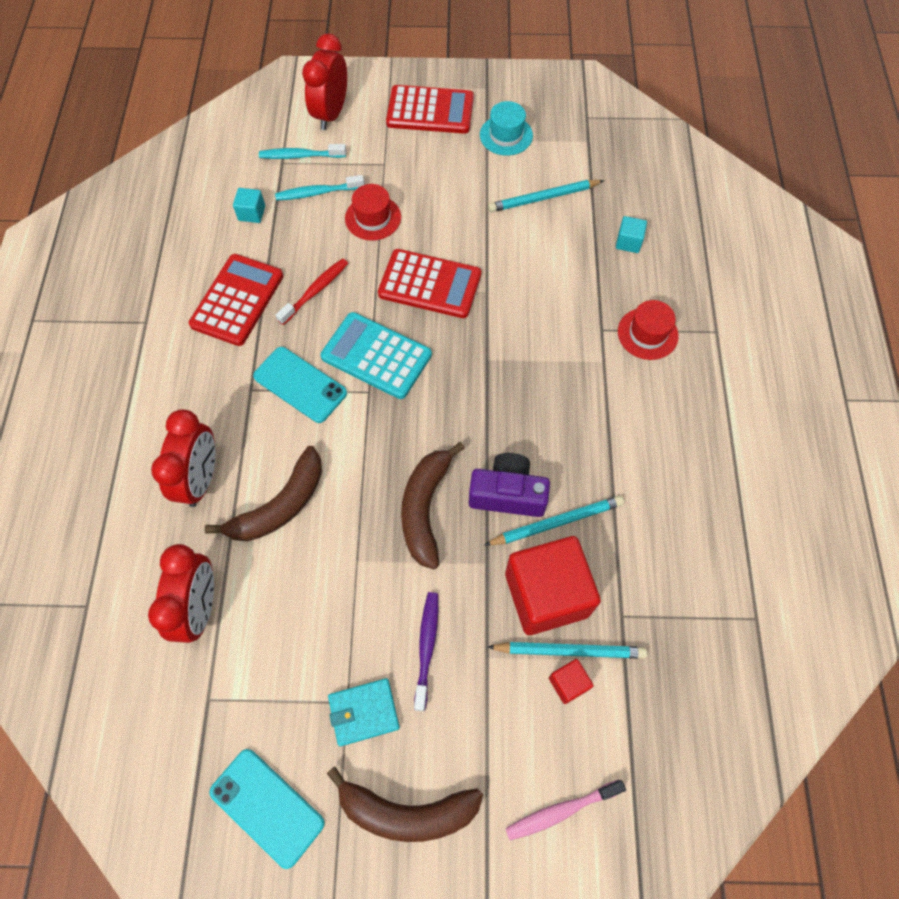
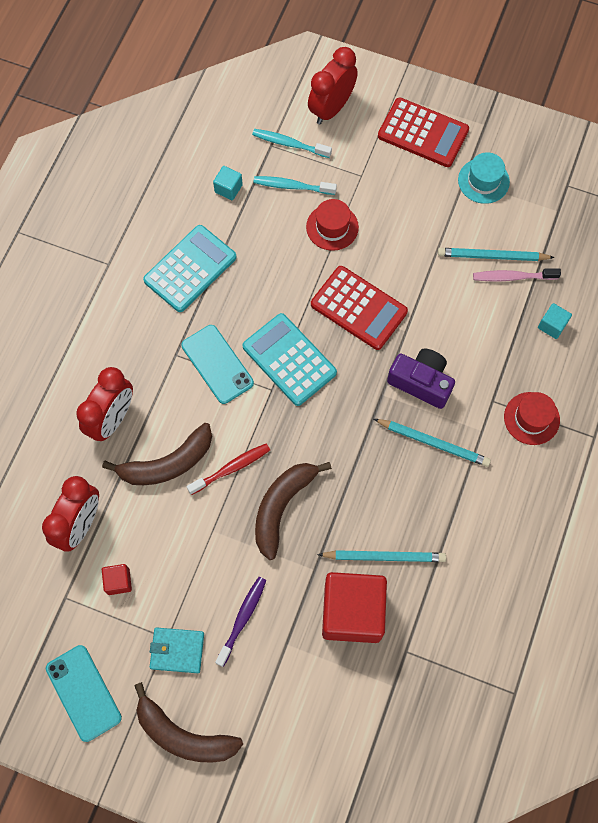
camera: 20 degrees right, 5 degrees up
red calculator [189,254,284,346] -> turquoise calculator [143,225,236,312]
red toothbrush [276,258,348,325] -> red toothbrush moved to [187,444,270,495]
purple camera [469,453,550,517] -> purple camera moved to [387,349,455,409]
turquoise pencil [488,642,647,659] -> turquoise pencil moved to [374,419,491,467]
pink toothbrush [505,780,626,840] -> pink toothbrush moved to [473,268,561,281]
red cube [549,659,594,704] -> red cube moved to [102,564,132,595]

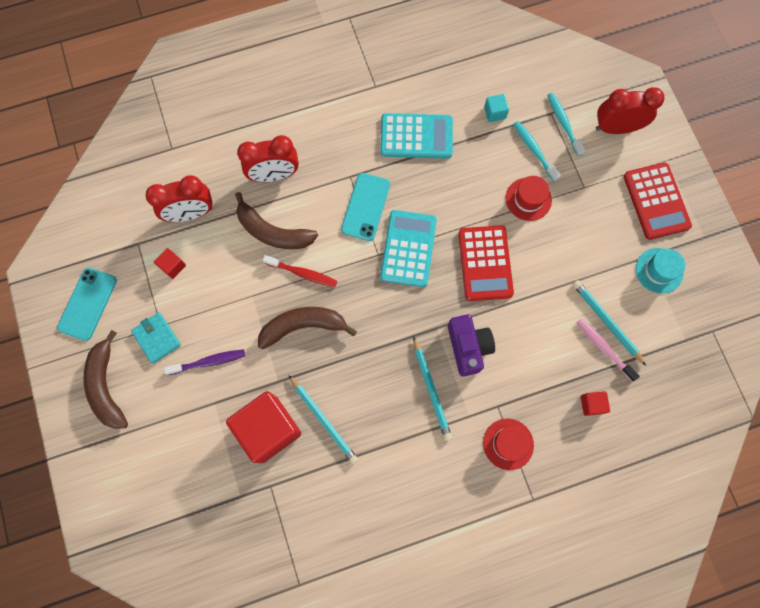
camera: 50 degrees right, 5 degrees up
turquoise cube [538,303,572,339] -> red cube [581,391,610,416]

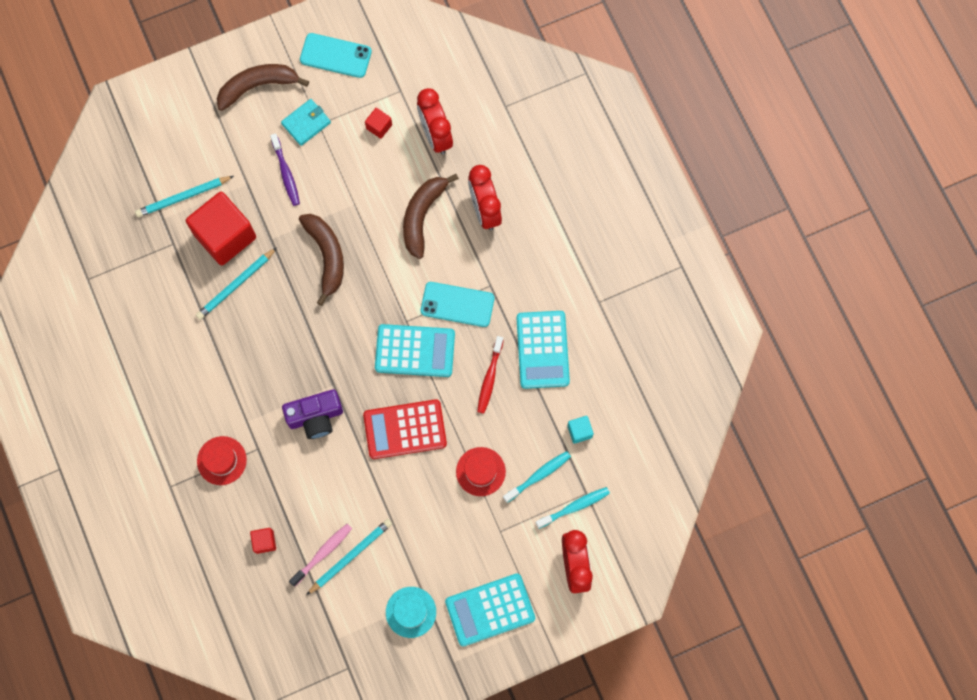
camera: 85 degrees right, 0 degrees up
red toothbrush [263,255,337,287] -> red toothbrush moved to [477,336,503,414]
turquoise pencil [413,336,452,441] -> turquoise pencil moved to [135,176,234,217]
red calculator [624,163,692,240] -> turquoise calculator [445,574,535,646]

